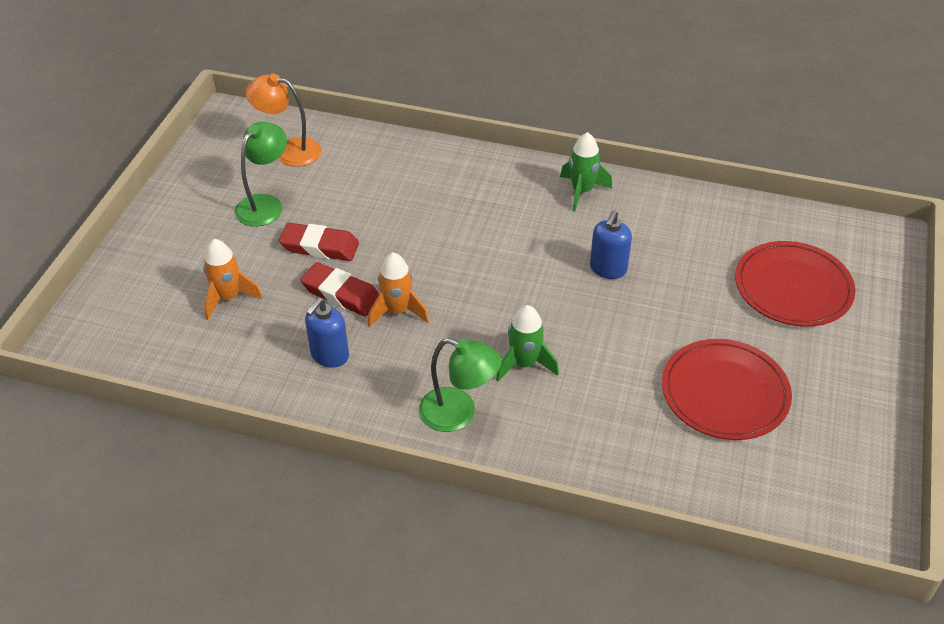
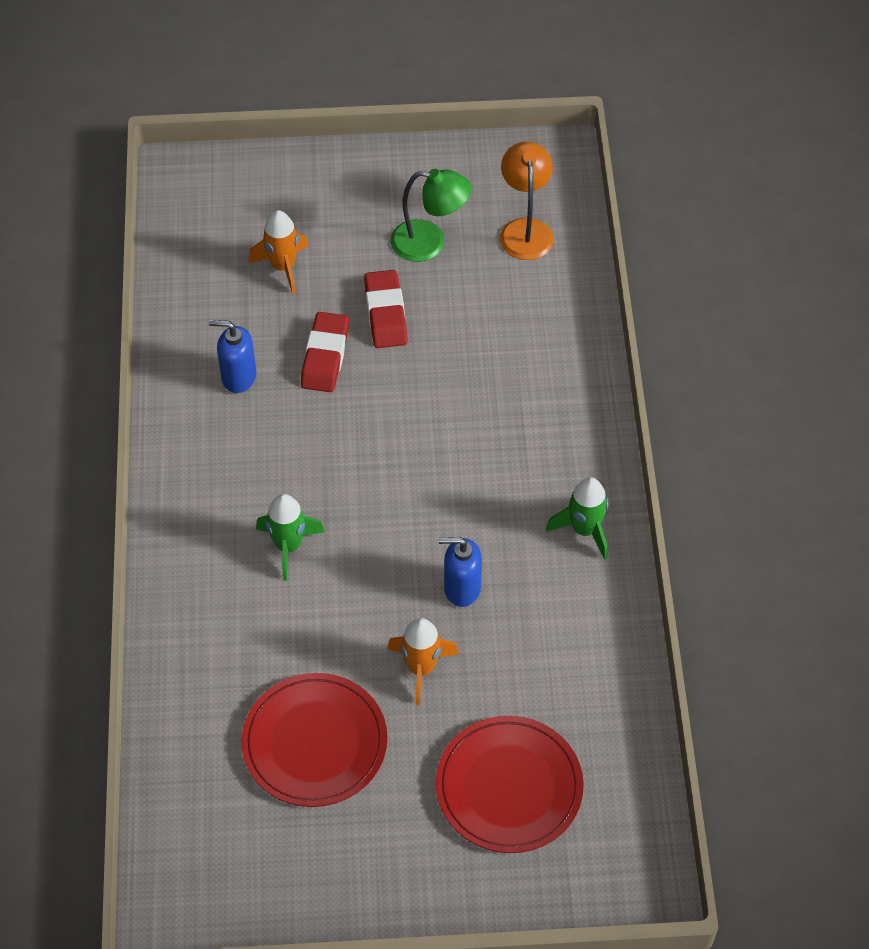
camera: 70 degrees right, 10 degrees up
orange rocket [368,252,429,327] -> orange rocket moved to [387,618,459,705]
green lamp [419,338,502,432] -> none

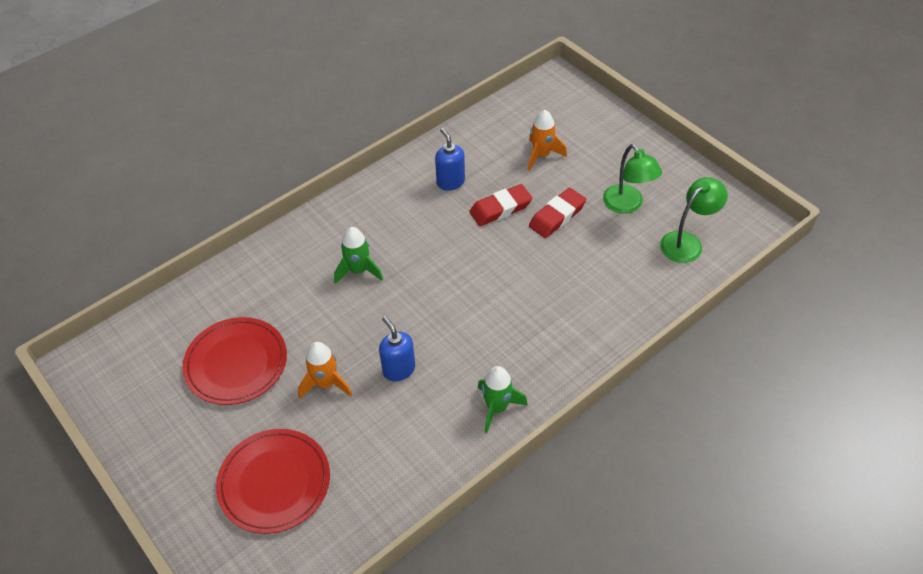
camera: 55 degrees right, 5 degrees down
orange lamp [500,142,554,260] -> green lamp [660,177,728,263]

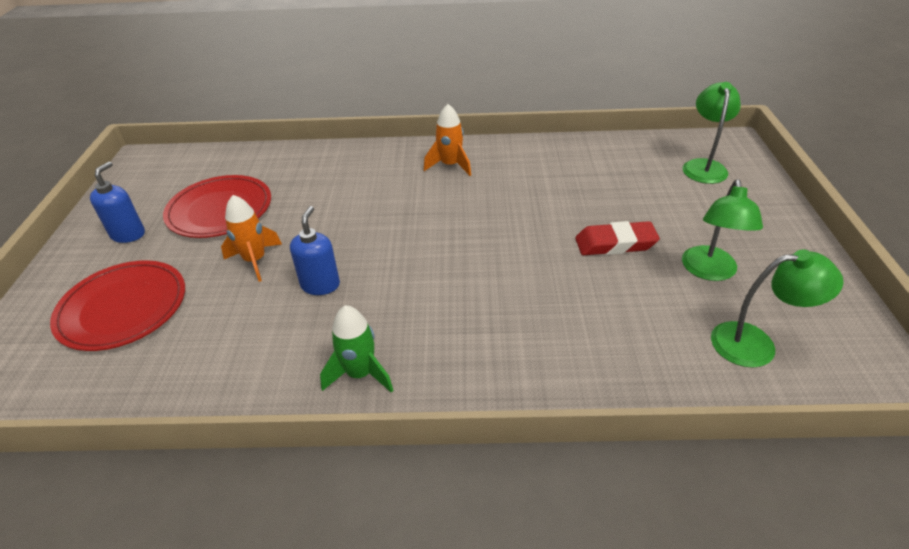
camera: 40 degrees right, 10 degrees down
green rocket [334,227,383,284] -> none
blue soap dispenser [435,128,465,191] -> blue soap dispenser moved to [90,161,145,243]
red eraser [469,184,532,226] -> none
orange rocket [528,110,567,171] -> orange rocket moved to [424,104,471,176]
none -> green lamp [682,82,741,184]

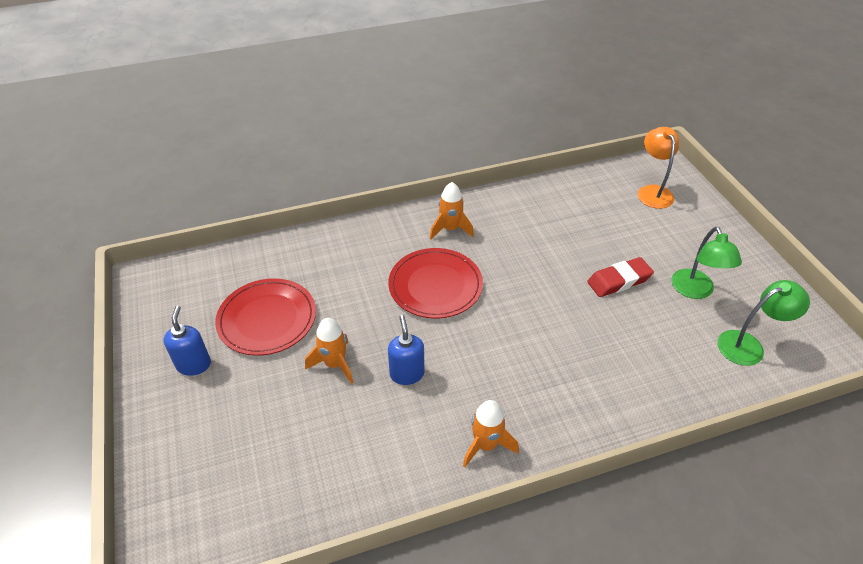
camera: 20 degrees left, 5 degrees up
red plate [50,260,185,351] -> red plate moved to [388,248,483,318]
green rocket [320,305,393,393] -> orange rocket [463,400,519,467]
green lamp [682,82,741,184] -> orange lamp [638,127,679,209]

